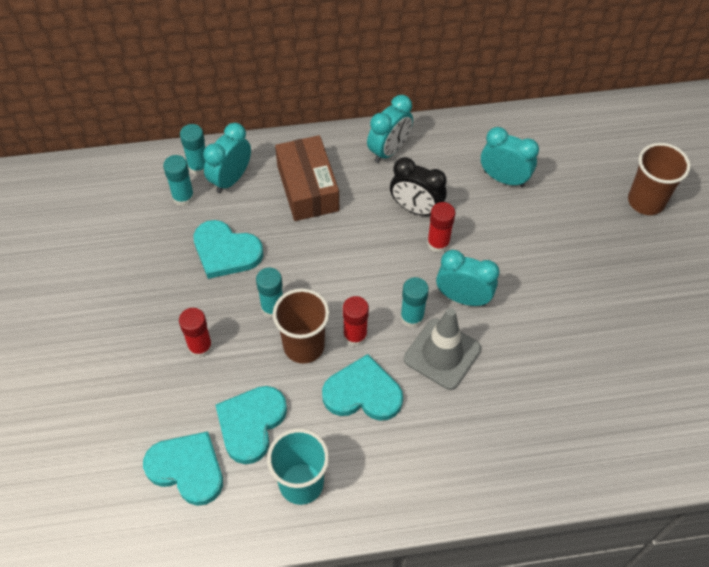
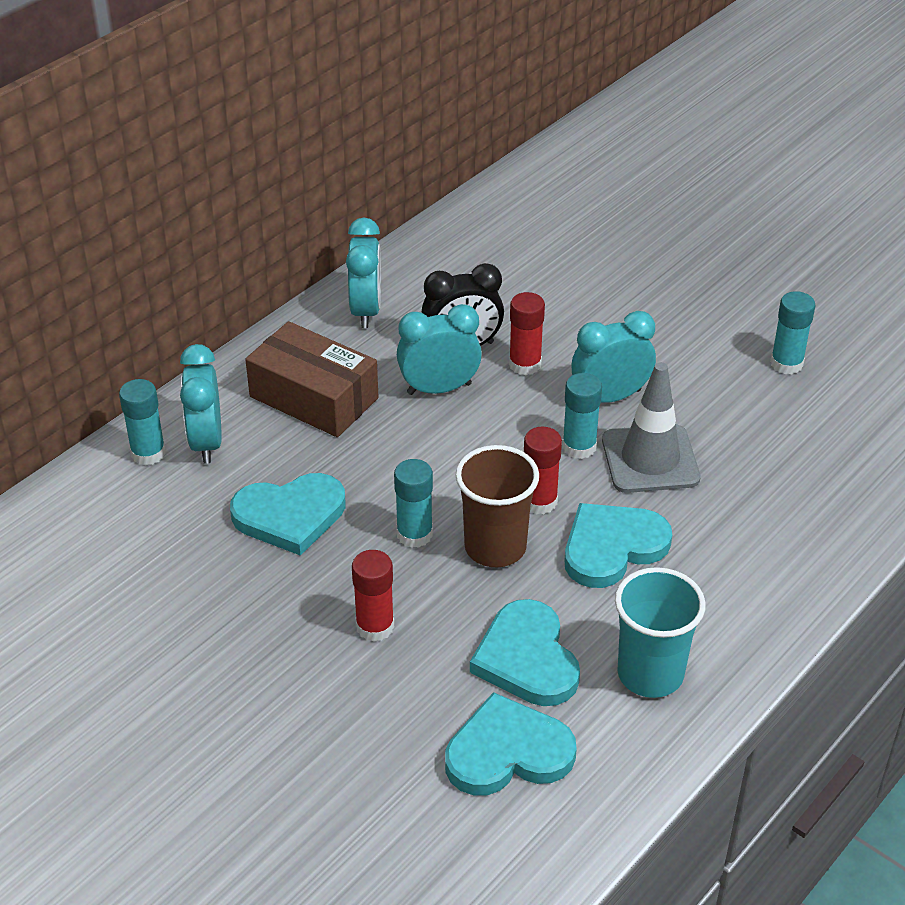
camera: 40 degrees left, 15 degrees down
turquoise glue stick [163,155,195,206] -> turquoise glue stick moved to [770,291,815,375]
turquoise clock [481,127,539,187] -> turquoise clock moved to [397,304,482,395]
brown cup [628,143,690,215] -> none

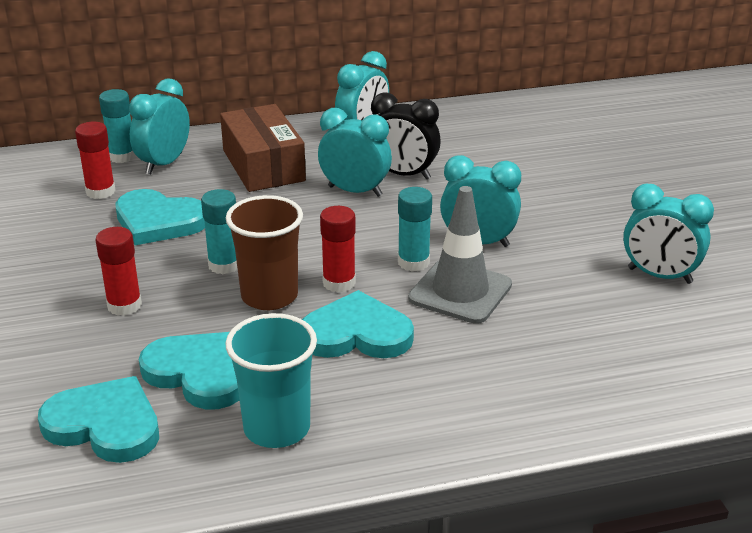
camera: 35 degrees right, 10 degrees down
turquoise heart [470,599,580,706] -> turquoise heart turned 105 degrees clockwise [139,332,239,410]
red glue stick [509,292,545,375] -> red glue stick moved to [75,122,116,199]
turquoise glue stick [770,291,815,375] -> turquoise clock [623,184,714,284]

